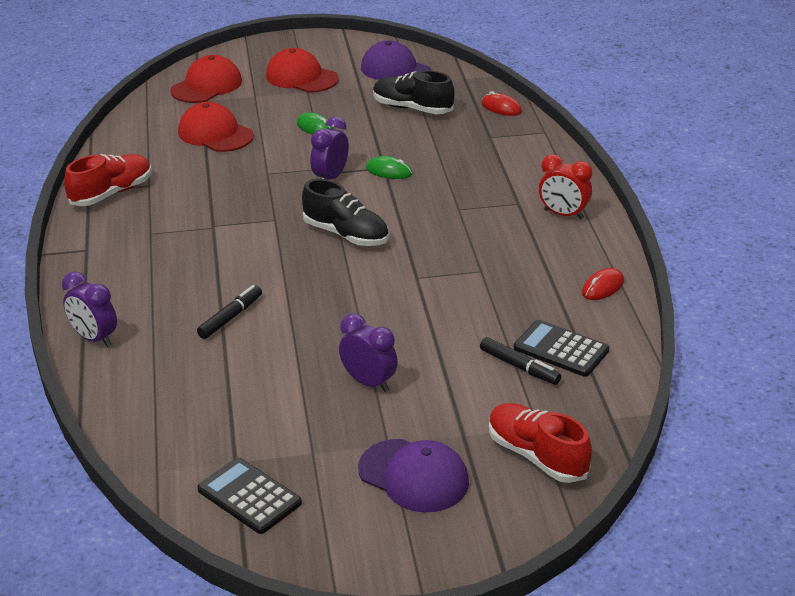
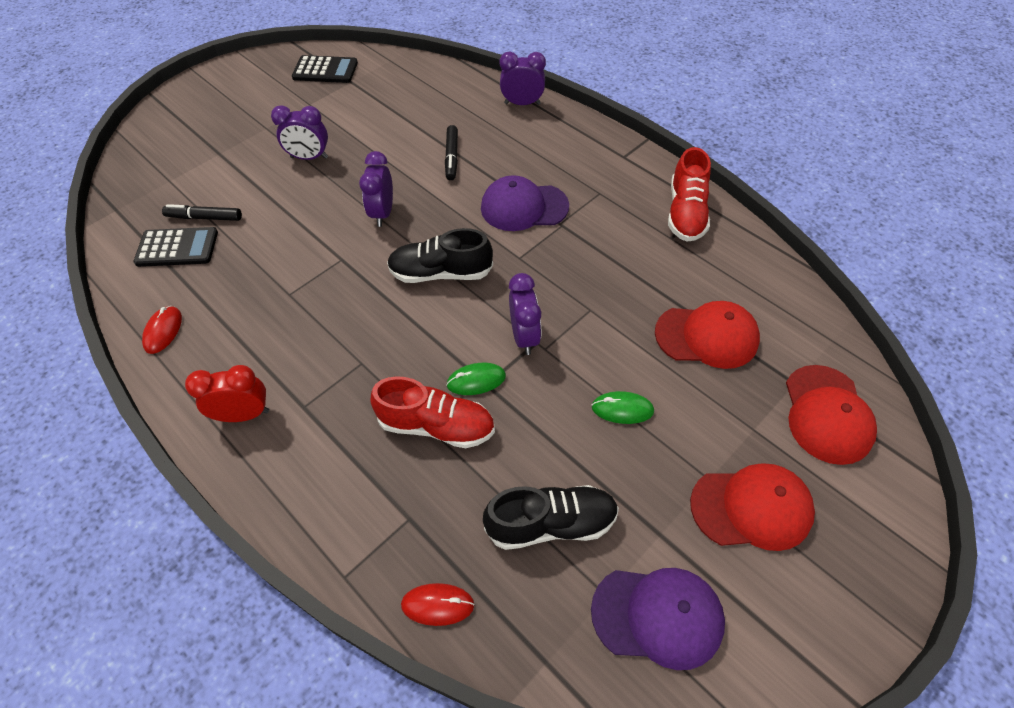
camera: 145 degrees right, 20 degrees up
purple cap [358,439,469,512] -> purple cap moved to [481,175,569,231]
red shoe [489,403,592,483] -> red shoe moved to [371,376,495,448]
none -> purple clock [359,151,393,227]

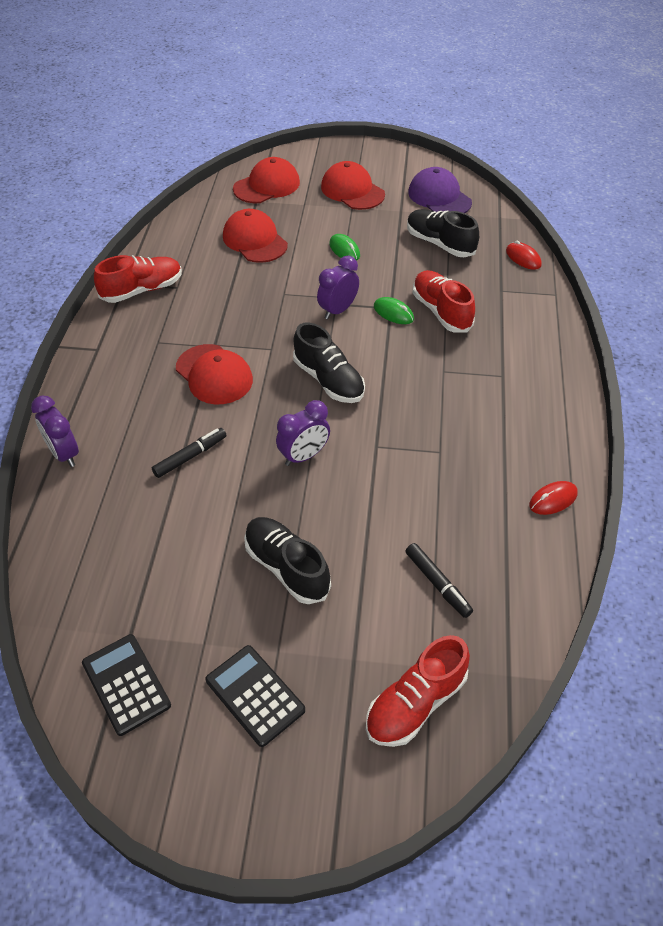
camera: 130 degrees left, 5 degrees down
black calculator [133,227,218,267] -> black calculator moved to [206,645,305,747]
red clock [185,365,269,422] -> none
purple clock [271,105,328,160] -> black shoe [244,517,331,604]
purple cap [481,175,569,231] -> red cap [176,344,253,404]
none -> red shoe [366,635,470,747]

